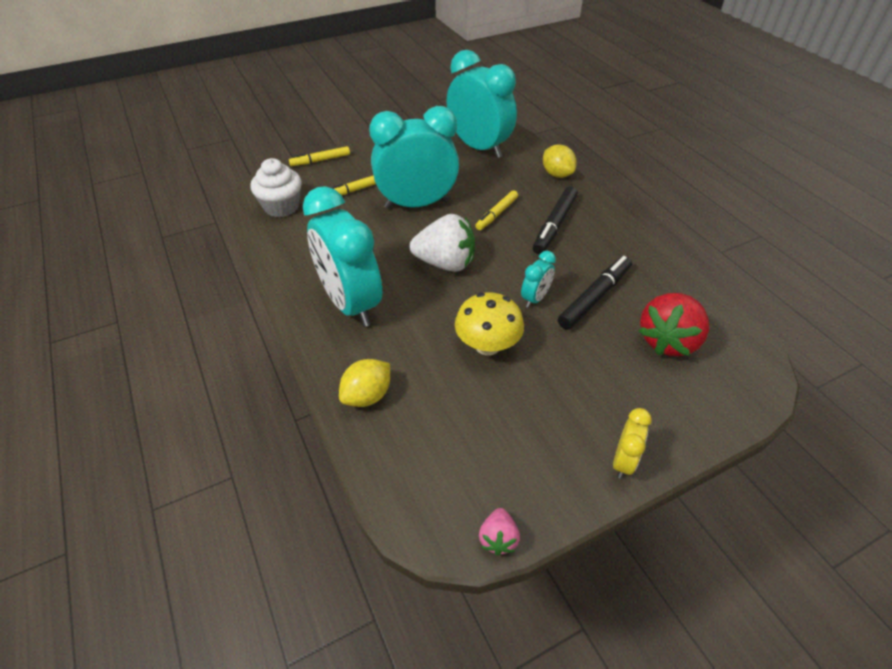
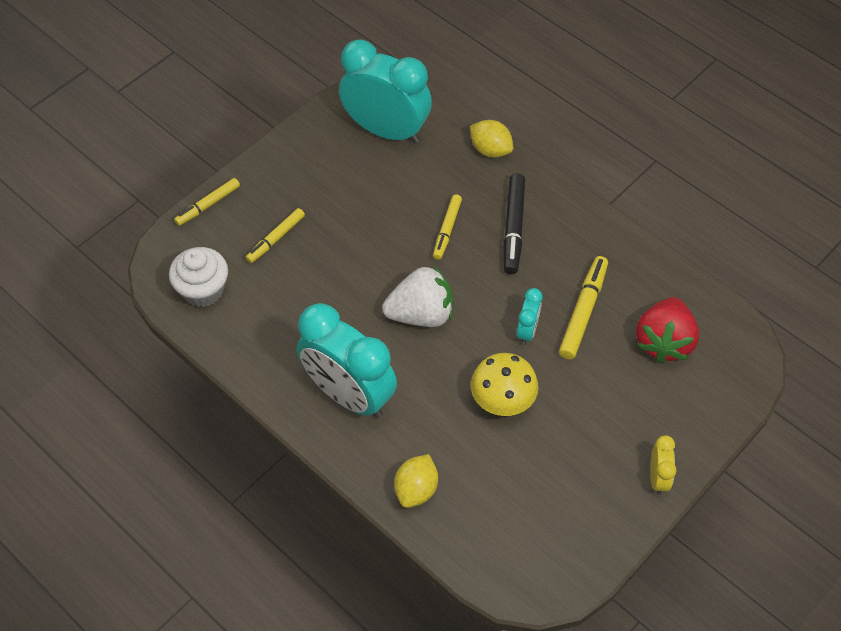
camera: 20 degrees left, 10 degrees up
turquoise clock [369,106,459,209] -> none
pink strawberry [479,508,520,556] -> none
black marker [558,256,632,330] -> yellow marker [559,256,608,359]

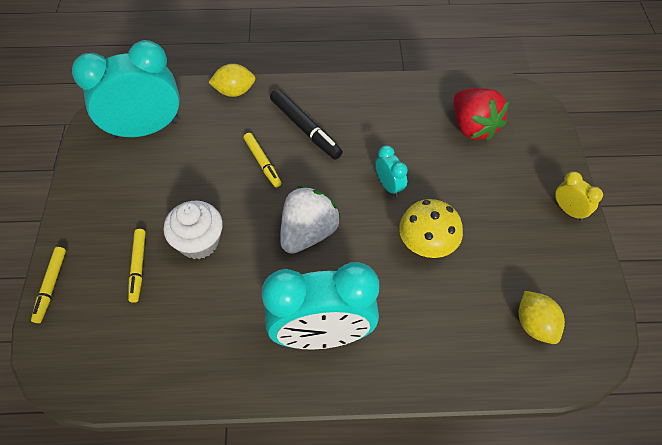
camera: 45 degrees left, 0 degrees up
white cupcake [169,247,228,307] -> white cupcake moved to [164,201,223,259]
yellow lemon [394,454,438,508] -> yellow lemon moved to [519,291,565,344]
yellow marker [559,256,608,359] -> none

